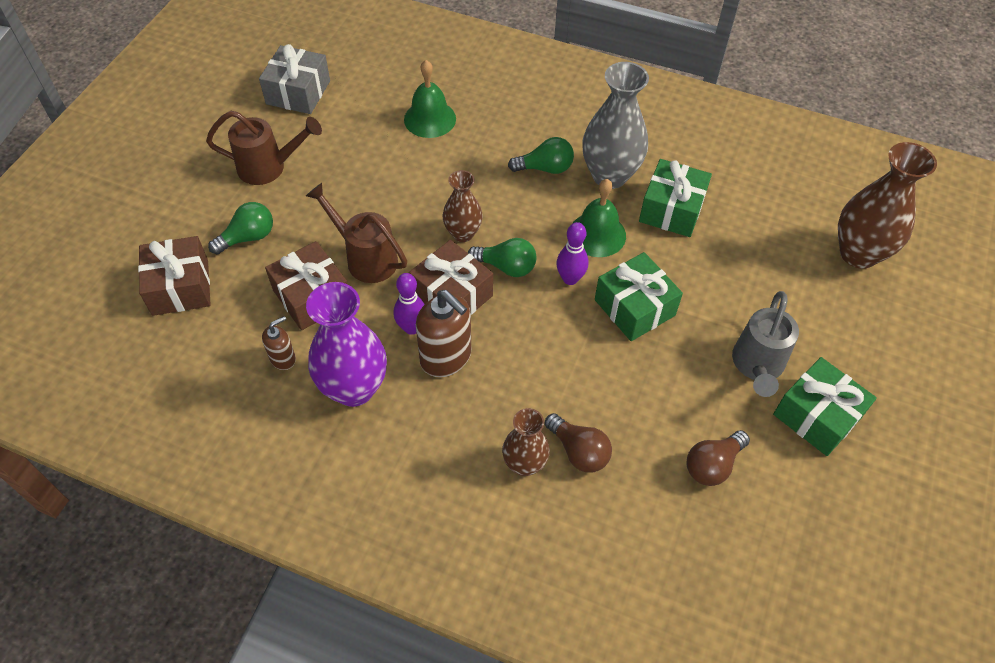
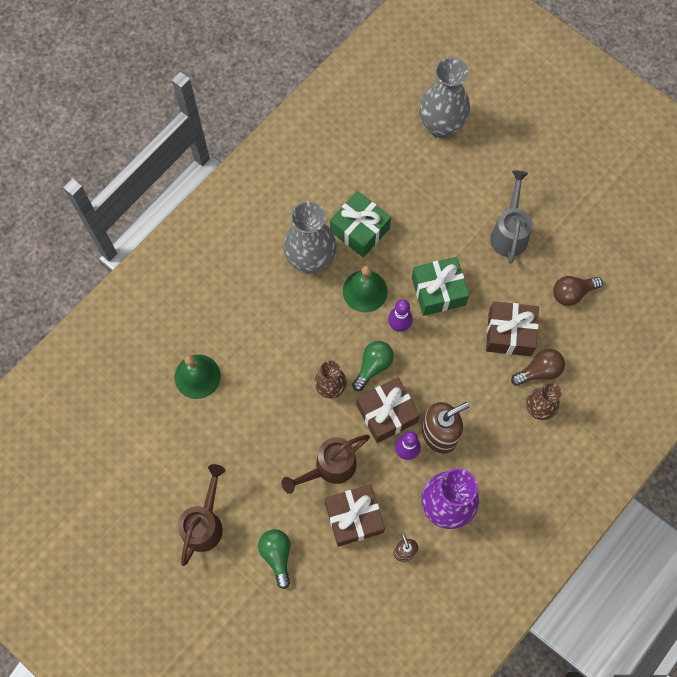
camera: 70 degrees left, 15 degrees up
brown gift [138,236,211,316] -> brown gift moved to [486,301,539,356]
grey gift [259,44,330,114] -> none
green light bulb [508,137,574,174] -> none
brown light bulb [686,430,750,486] -> brown light bulb turned 90 degrees clockwise [553,276,603,306]
grey watering can [732,291,799,397] -> grey watering can turned 120 degrees counterclockwise [490,171,533,263]
green gift [773,357,877,456] -> none
brown vase [838,142,937,269] -> grey vase [419,57,470,138]

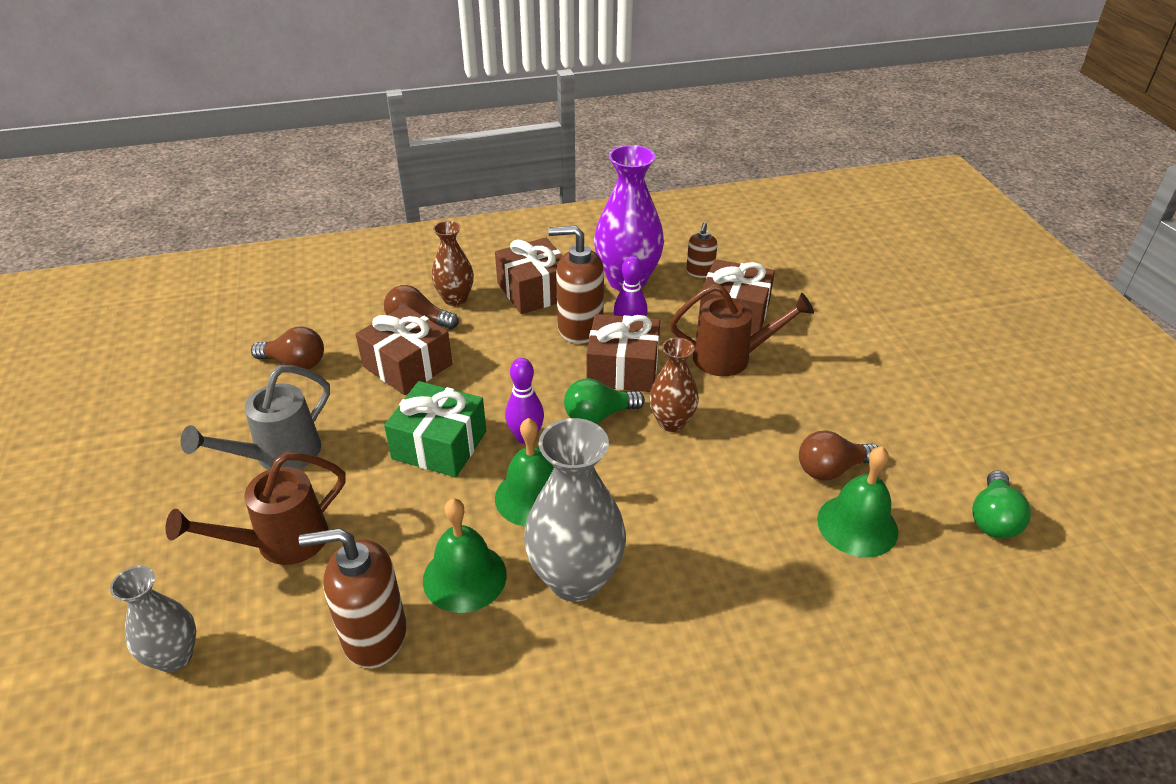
camera: 145 degrees left, 30 degrees down
brown watering can [178,464,225,566] -> brown watering can moved to [165,452,346,565]
green light bulb [258,529,291,589] -> green light bulb moved to [972,470,1031,539]
green gift [330,191,391,258] -> green bell [423,498,507,613]
grey vase [419,57,470,138] -> grey vase [110,566,196,672], size x0.59
none -> brown soap dispenser [299,528,407,668]
none -> brown gift [495,238,562,314]
none -> brown light bulb [799,430,878,480]

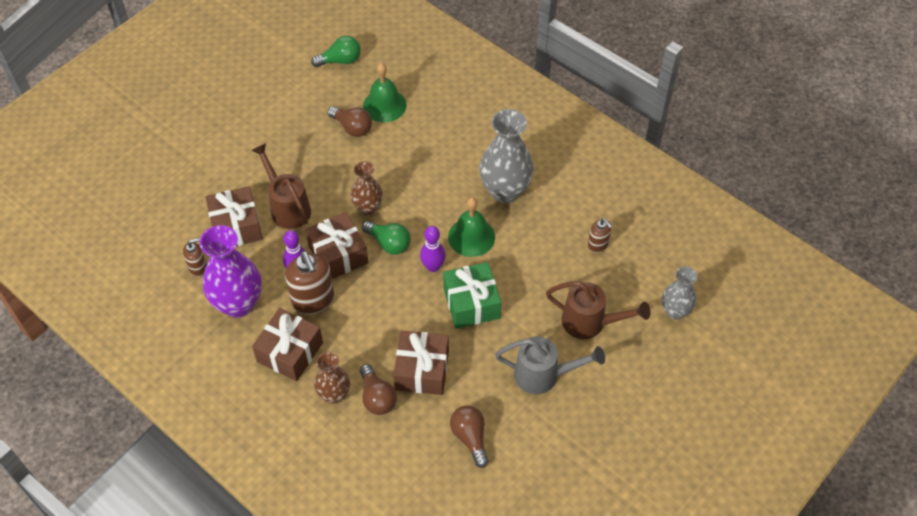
camera: 125 degrees left, 15 degrees up
brown soap dispenser [299,528,407,668] -> brown soap dispenser [588,218,612,253], size x0.54
green bell [423,498,507,613] -> none

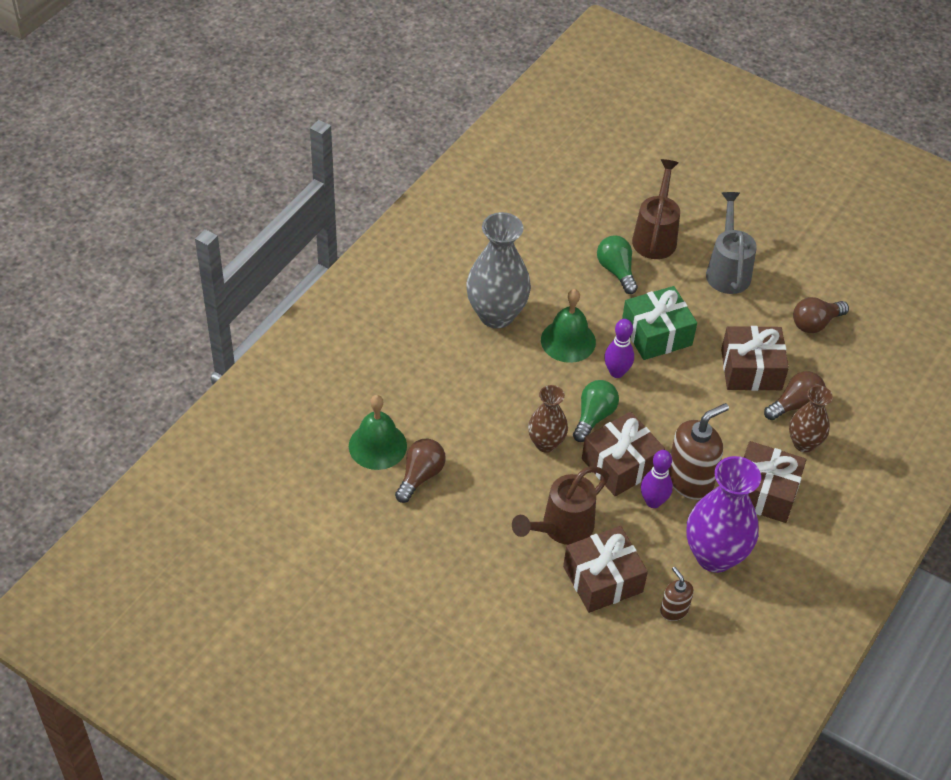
camera: 100 degrees left, 5 degrees down
green light bulb [311,36,361,67] -> green light bulb moved to [597,235,638,294]
brown soap dispenser [588,218,612,253] -> none
grey vase [662,267,697,319] -> none

